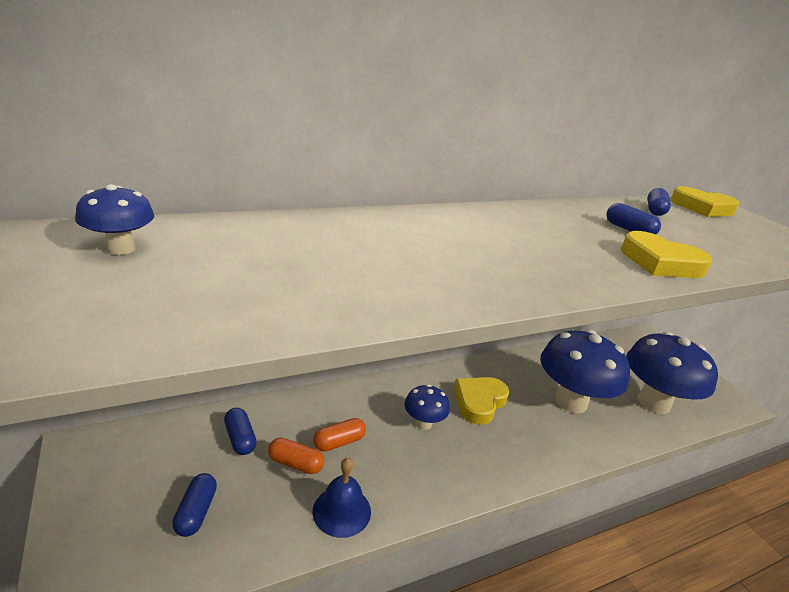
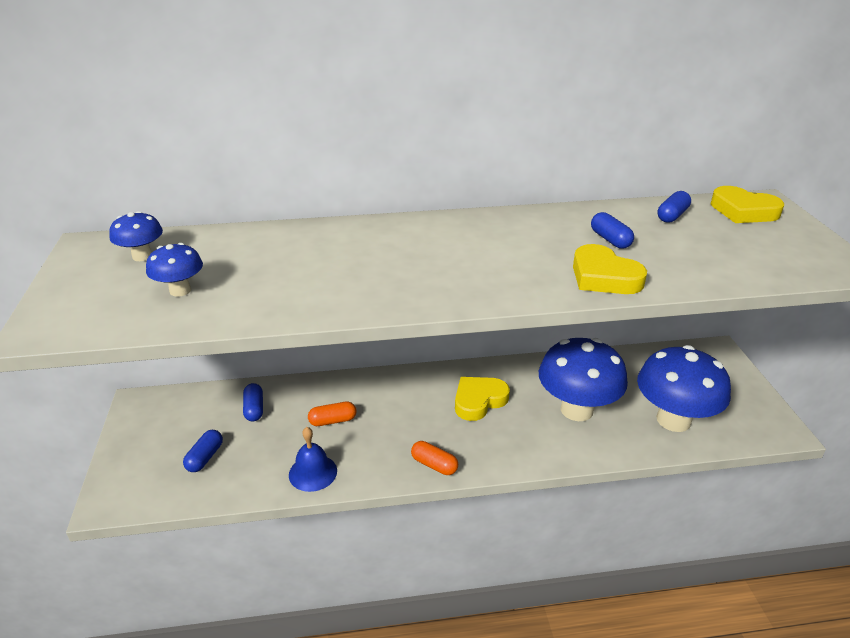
camera: 20 degrees right, 5 degrees up
orange capsule [268,438,324,474] -> orange capsule moved to [411,441,458,475]
blue mushroom [404,384,450,430] -> blue mushroom moved to [146,243,203,297]

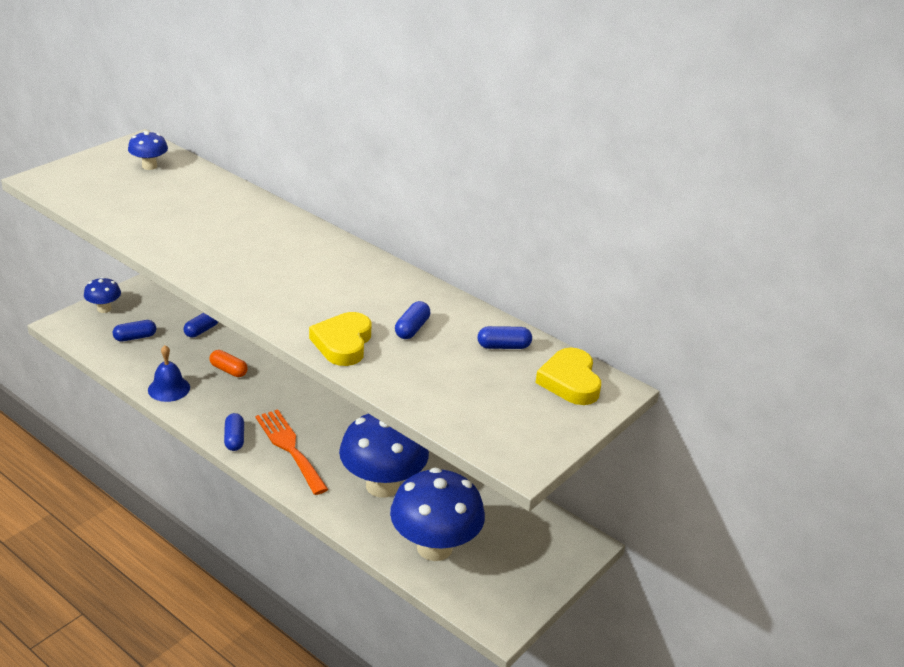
camera: 45 degrees right, 0 degrees up
blue mushroom [146,243,203,297] -> blue mushroom moved to [84,277,121,313]
orange capsule [411,441,458,475] -> blue capsule [224,413,244,451]
yellow heart [455,377,510,421] -> none
none -> orange fork [255,409,328,495]

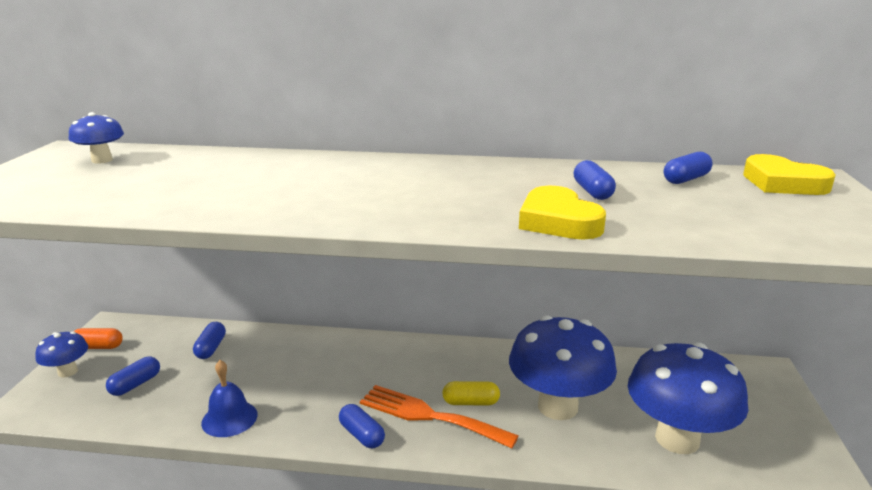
camera: 30 degrees left, 10 degrees down
orange capsule [210,350,248,377] -> orange capsule moved to [73,328,123,349]
none -> yellow capsule [442,381,500,405]

